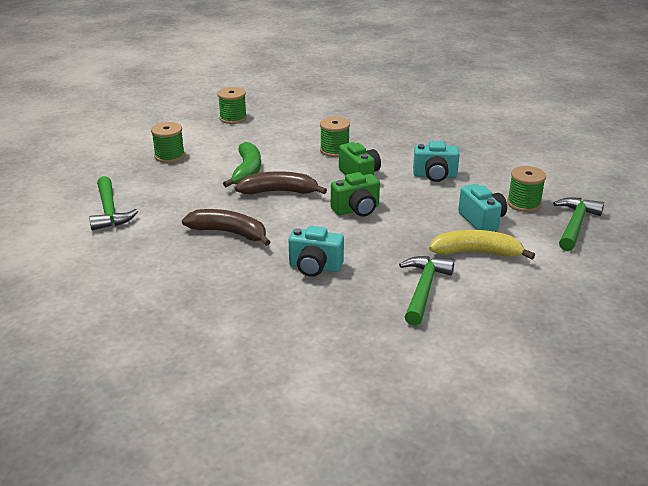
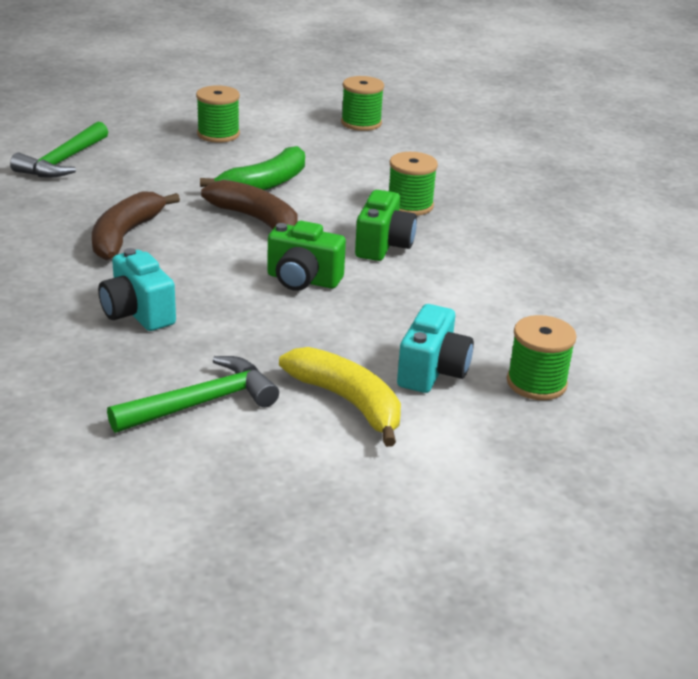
camera: 40 degrees right, 0 degrees up
brown banana [182,209,270,246] -> brown banana turned 135 degrees counterclockwise [92,191,180,260]
turquoise camera [413,141,460,182] -> none
green hammer [553,197,604,251] -> none

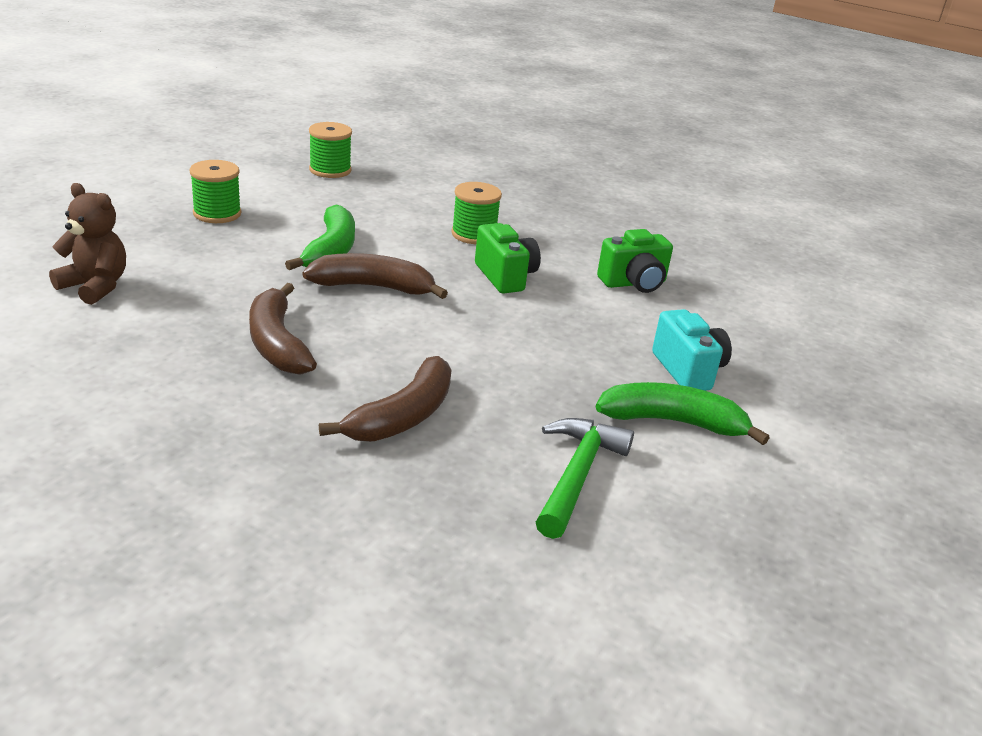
camera: 40 degrees left, 0 degrees up
green hammer [10,121,108,178] -> brown teddy bear [49,183,126,305]
turquoise camera [98,248,176,331] -> brown banana [319,356,451,442]
green camera [267,221,346,291] -> green camera moved to [597,229,673,293]
yellow banana [279,347,401,447] -> green banana [596,382,770,445]
green spool [507,315,577,400] -> none

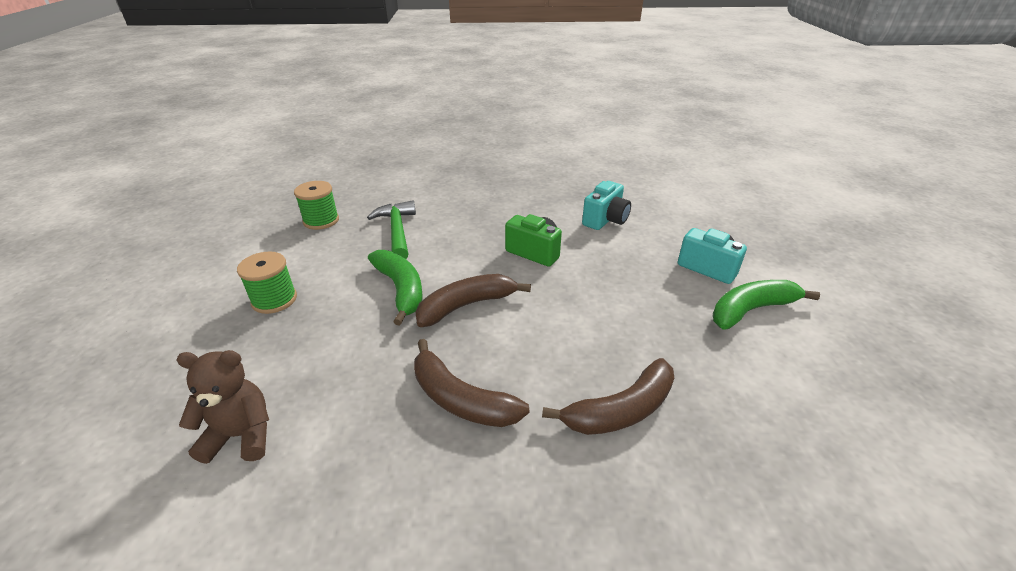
camera: 30 degrees left, 5 degrees up
brown banana [319,356,451,442] -> brown banana turned 60 degrees clockwise [542,358,674,435]
green spool [451,182,502,244] -> none
green hammer [536,418,634,539] -> green hammer moved to [367,200,416,259]
green camera [597,229,673,293] -> turquoise camera [582,181,631,230]

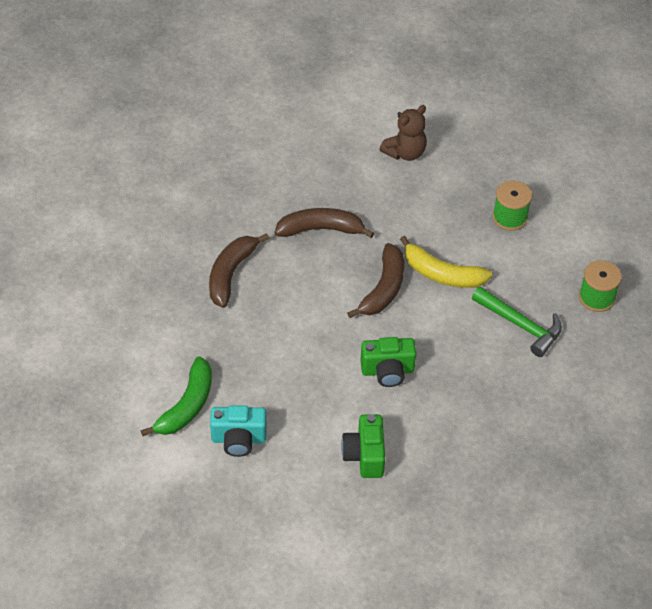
camera: 140 degrees right, 15 degrees up
green banana [368,250,423,326] -> yellow banana [400,236,492,288]
turquoise camera [582,181,631,230] -> green camera [341,414,385,478]

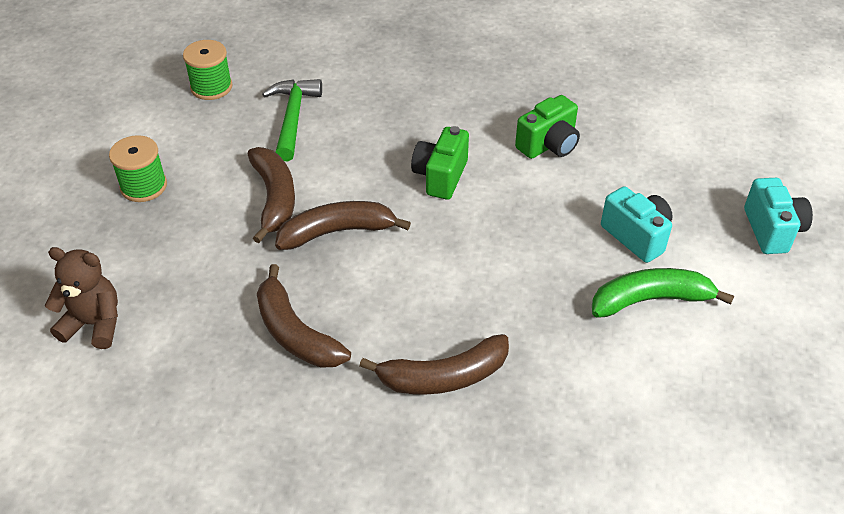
camera: 125 degrees left, 5 degrees down
green camera [360,337,416,387] -> green camera turned 120 degrees counterclockwise [411,126,469,200]
yellow banana [400,236,492,288] -> brown banana [248,147,295,243]
none -> turquoise camera [744,178,813,254]

